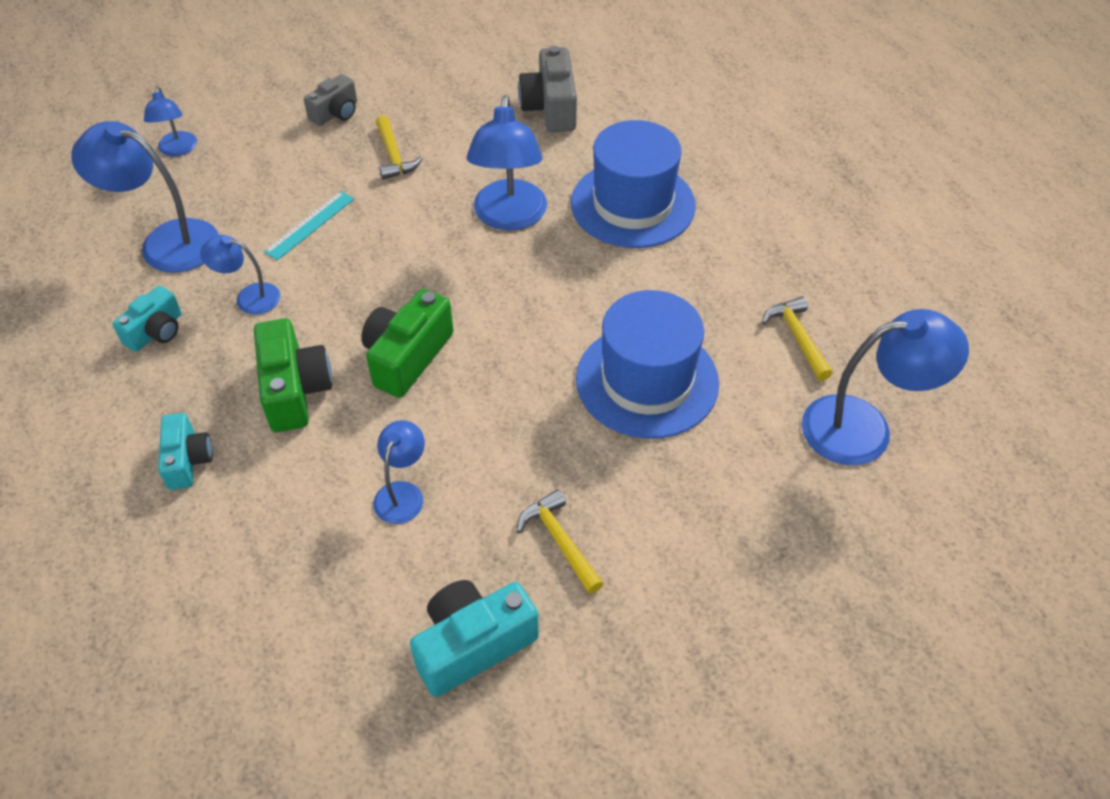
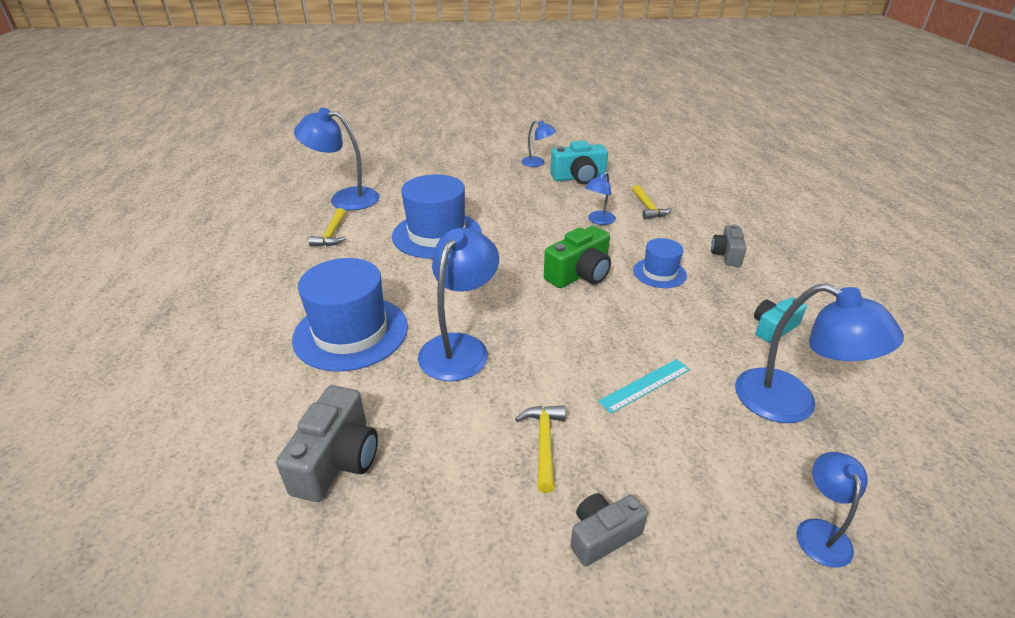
camera: 160 degrees left, 15 degrees down
turquoise camera [158,413,213,490] -> grey camera [711,224,747,267]
blue lamp [200,235,280,315] -> blue lamp moved to [521,120,556,167]
green camera [254,318,332,432] -> blue hat [633,238,687,288]
yellow hammer [517,490,604,594] -> yellow hammer moved to [632,185,671,219]

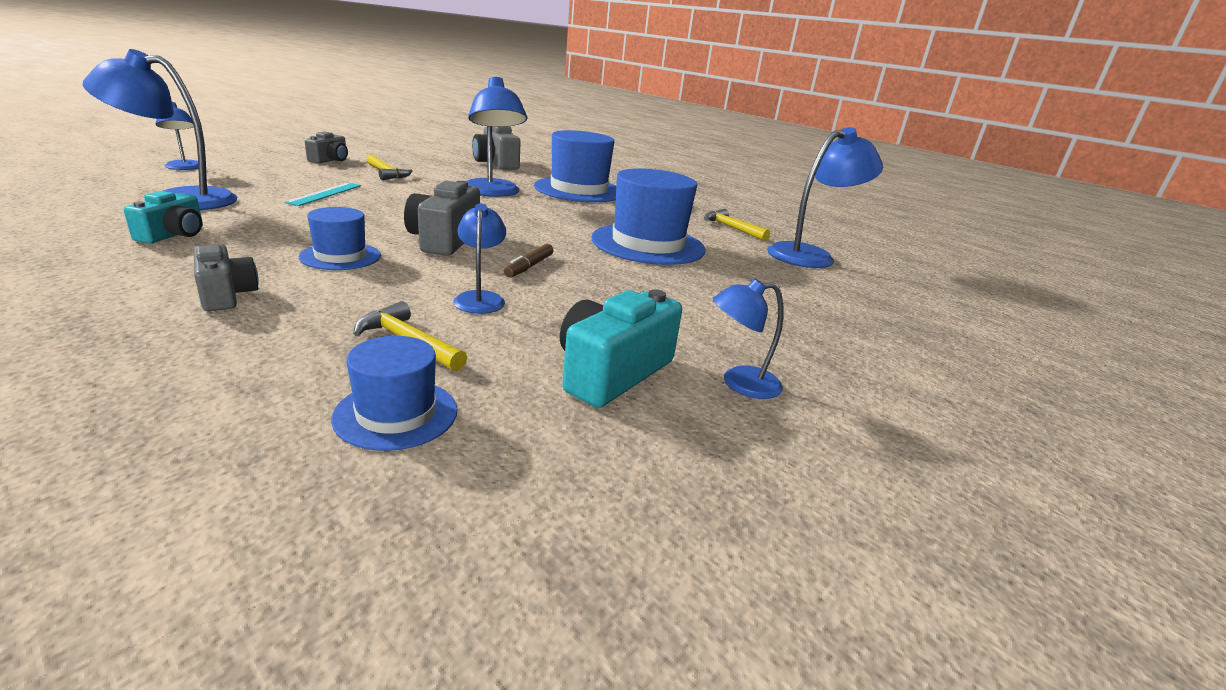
camera: 135 degrees right, 10 degrees down
green camera [544,226,611,288] -> grey camera [404,181,480,256]
none -> blue hat [331,336,458,451]
none -> brown marker [504,244,553,278]

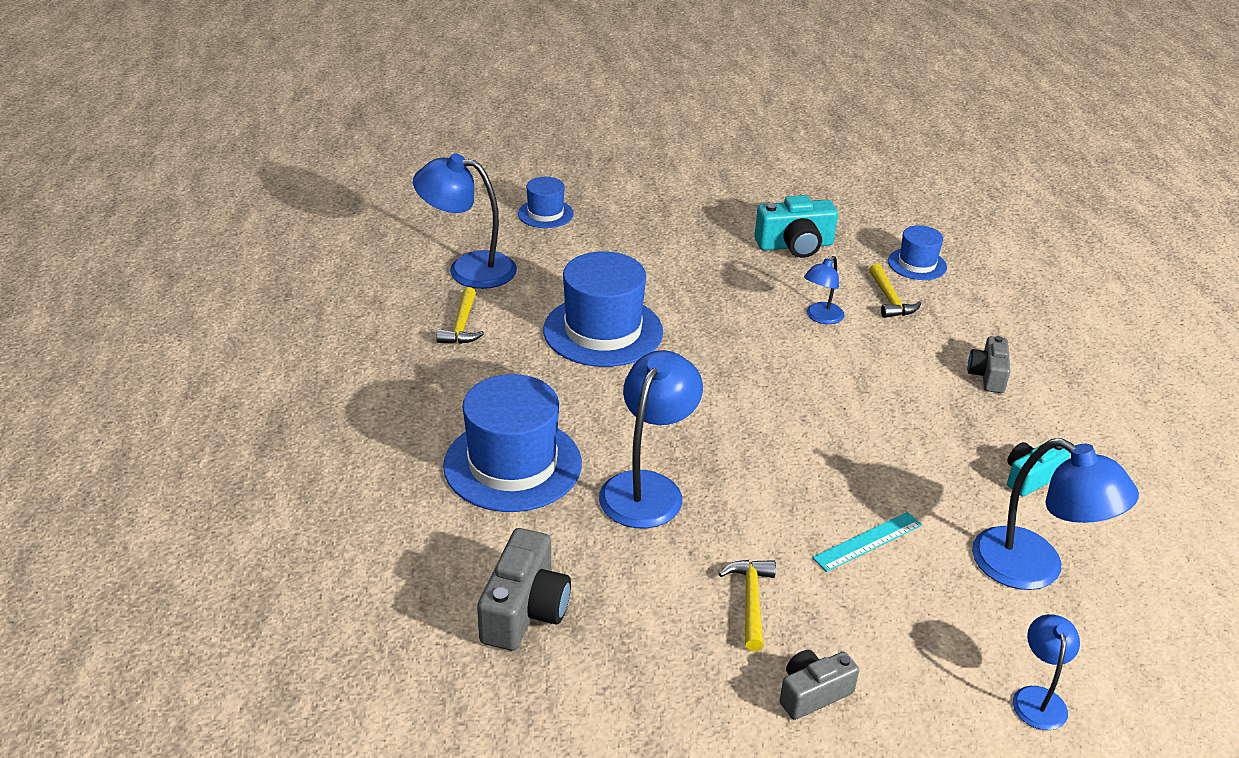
camera: 135 degrees left, 10 degrees up
blue hat [299,207,381,270] -> blue hat moved to [518,177,574,228]
grey camera [404,181,480,256] -> none
brown marker [504,244,553,278] -> none
blue lamp [713,279,784,399] -> none

